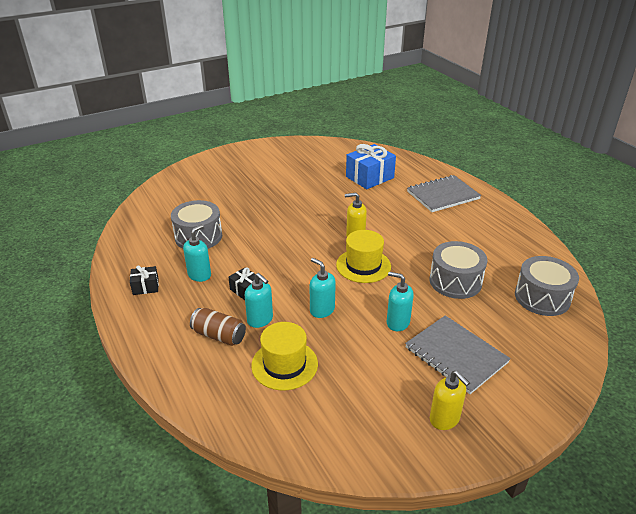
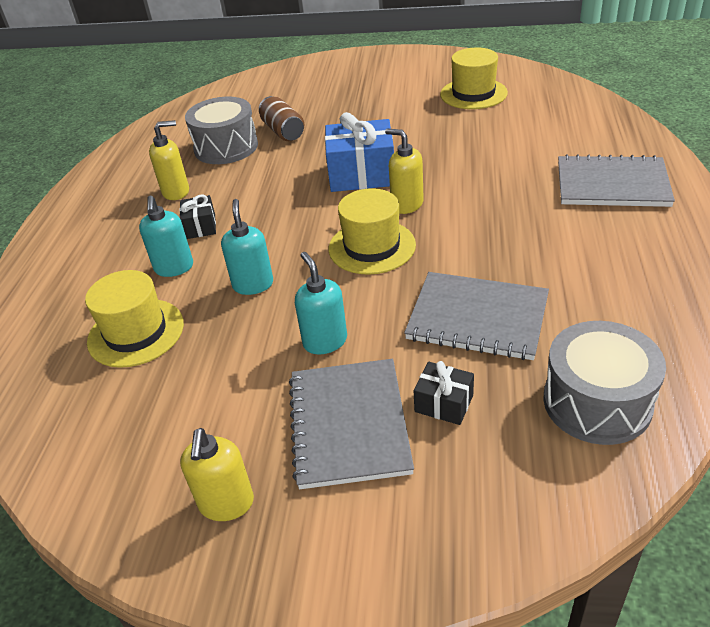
camera: 40 degrees right, 5 degrees up
black gift [130,265,159,295] -> black gift moved to [414,361,474,425]
turquoise soap dispenser [183,224,211,282] -> yellow soap dispenser [149,120,189,200]
brown can [190,308,246,346] -> brown can moved to [259,96,304,141]
blue gift [346,144,396,189] -> blue gift moved to [325,112,394,192]
grey drum [430,241,488,299] -> grey notebook [404,272,549,360]
none -> yellow hat [440,48,508,109]

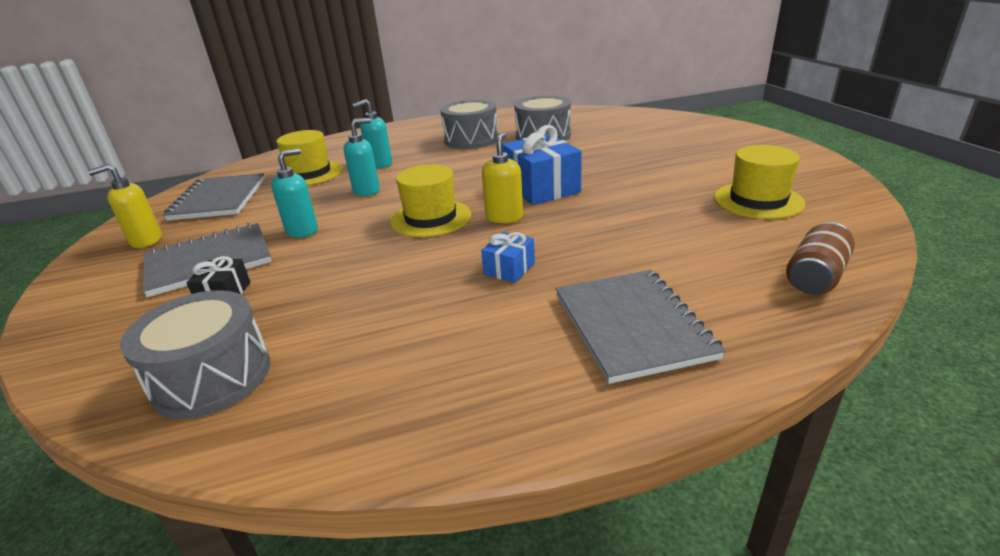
camera: 65 degrees right, 10 degrees down
yellow soap dispenser [149,120,189,200] -> grey drum [440,99,498,149]
black gift [179,194,216,239] -> none
brown can [259,96,304,141] -> brown can moved to [786,222,855,295]
grey notebook [404,272,549,360] -> grey notebook moved to [163,173,265,221]
none -> blue gift [481,232,535,283]

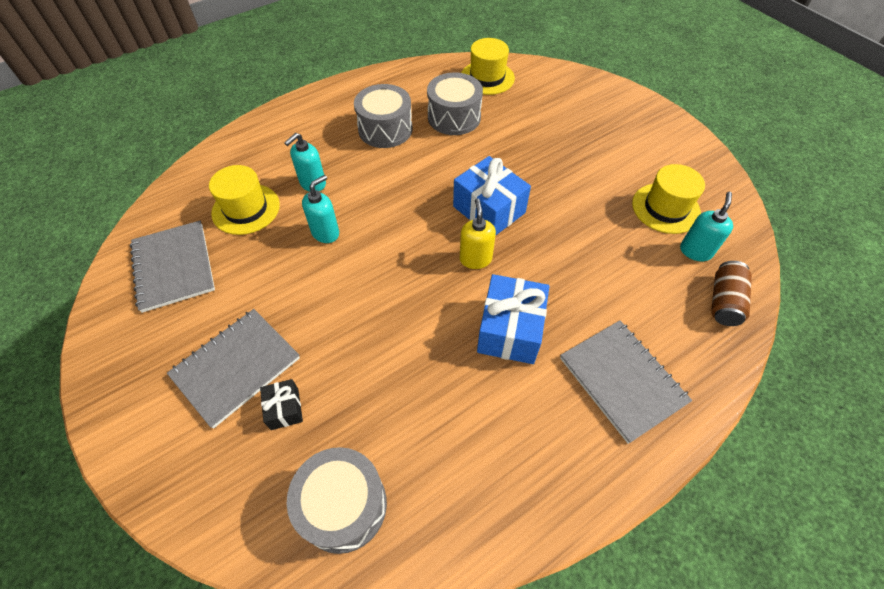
camera: 20 degrees left, 25 degrees up
yellow soap dispenser [87,164,162,248] -> none
turquoise soap dispenser [271,149,318,237] -> turquoise soap dispenser moved to [680,192,733,261]
yellow hat [390,164,471,237] -> yellow hat moved to [461,38,515,95]
blue gift [481,232,535,283] -> blue gift [477,274,550,364], size x1.95

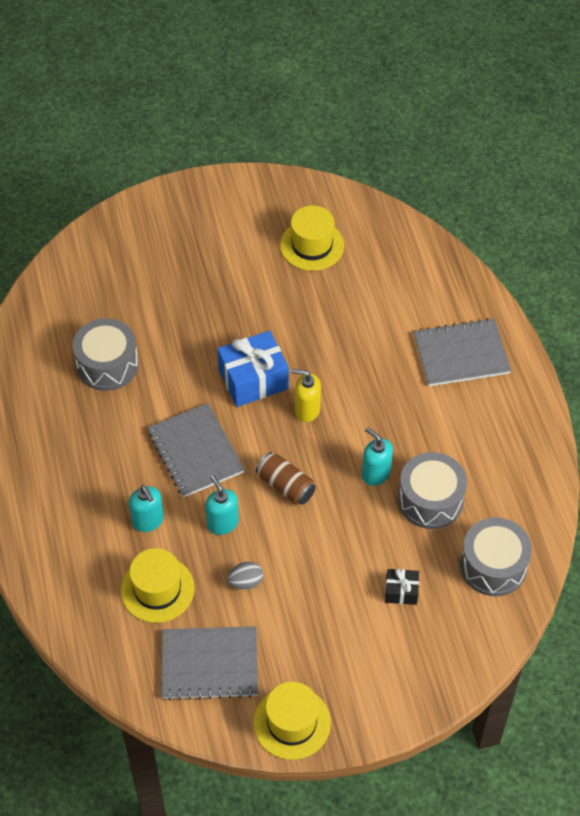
camera: 70 degrees left, 0 degrees up
grey notebook [167,309,300,429] -> grey notebook moved to [147,403,245,498]
grey drum [354,84,413,148] -> grey drum moved to [398,452,467,529]
yellow hat [461,38,515,95] -> yellow hat moved to [253,682,331,760]
blue gift [477,274,550,364] -> none
turquoise soap dispenser [680,192,733,261] -> turquoise soap dispenser moved to [362,427,393,486]
brown can [711,261,752,326] -> brown can moved to [256,452,316,505]
none -> grey egg [227,562,263,590]

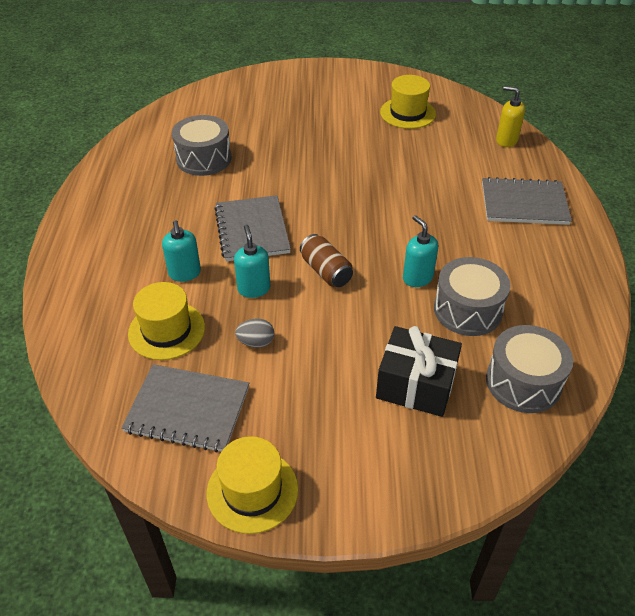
camera: 15 degrees right, 10 degrees down
blue gift [217,331,289,407] -> none
yellow soap dispenser [291,369,321,422] -> yellow soap dispenser moved to [496,86,525,147]
black gift [385,569,419,605] -> black gift [376,326,462,417], size x1.95

